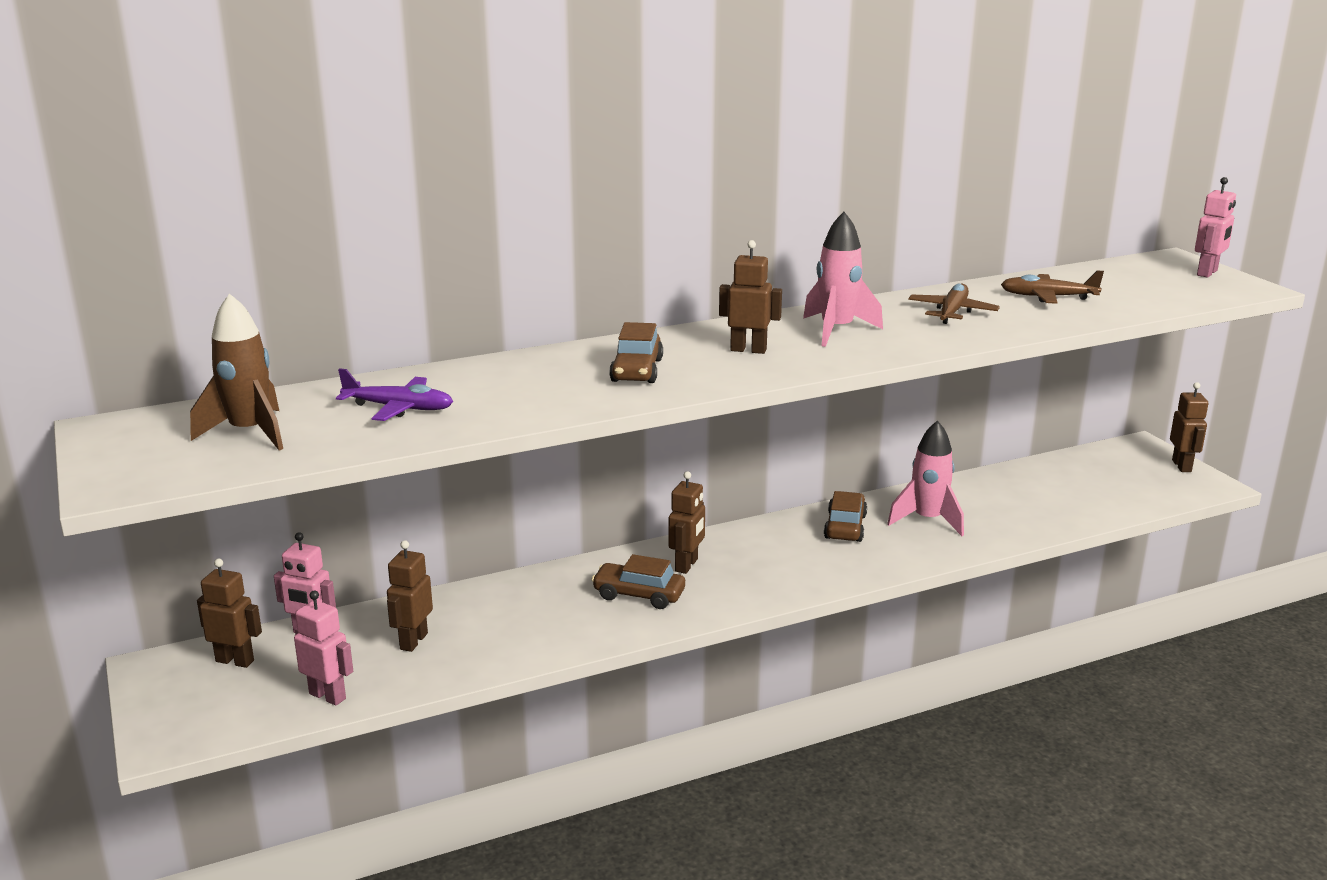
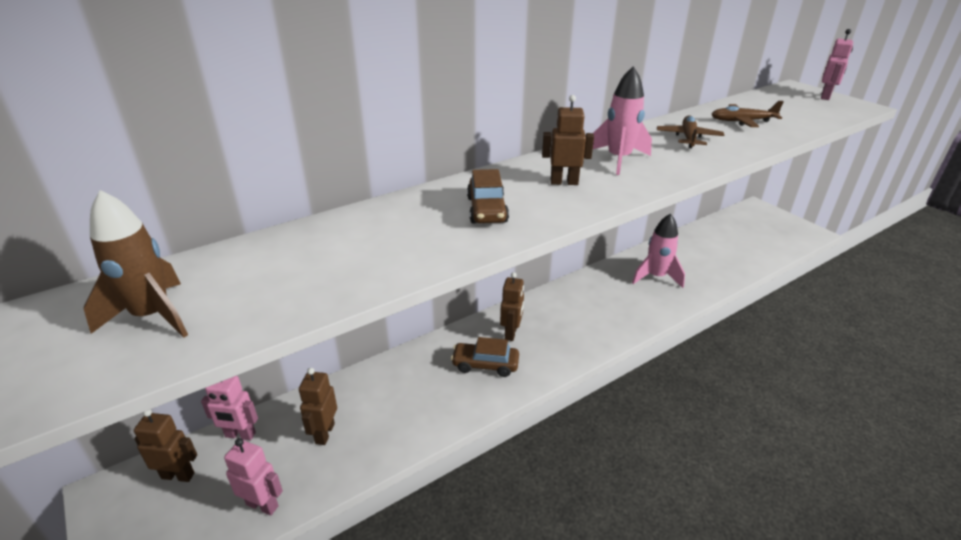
camera: 10 degrees left, 10 degrees up
purple plane [336,368,453,421] -> none
brown car [824,491,867,542] -> none
brown robot [1170,382,1208,472] -> none

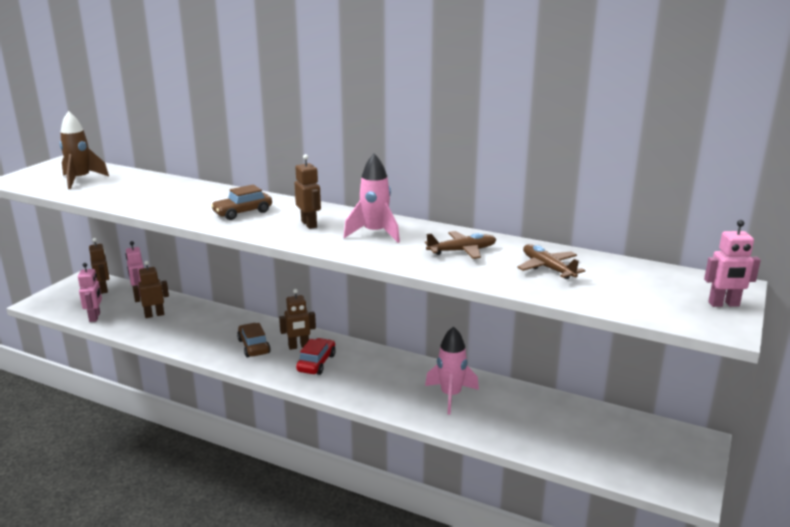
camera: 60 degrees right, 10 degrees down
none -> red car [296,338,336,375]

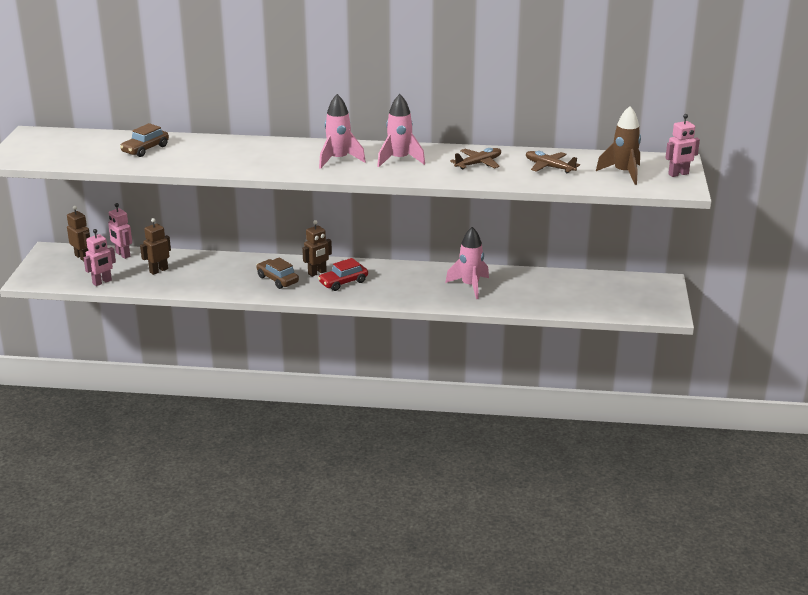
camera: 20 degrees left, 5 degrees up
brown rocket [60,111,109,189] -> brown rocket moved to [596,106,641,185]
pink robot [78,263,102,322] -> pink robot turned 75 degrees clockwise [84,229,116,286]
brown car [211,184,272,220] -> brown car moved to [120,123,169,157]
brown robot [295,154,321,229] -> pink rocket [319,94,366,169]
red car [296,338,336,375] -> red car turned 120 degrees counterclockwise [318,258,368,291]

